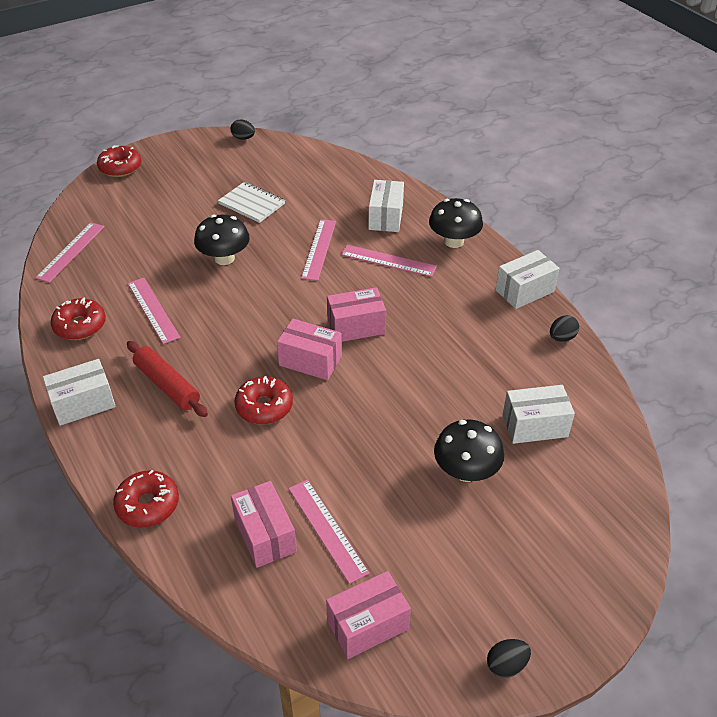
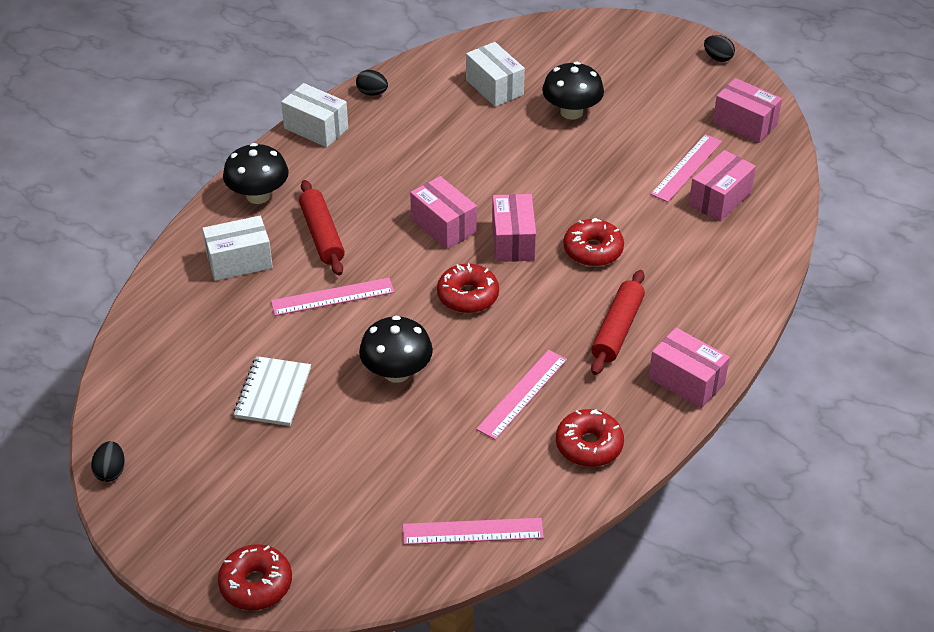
camera: 115 degrees left, 0 degrees up
white box [43,359,116,426] -> pink box [649,328,730,409]
red donut [113,470,179,528] -> red donut moved to [437,263,499,313]
pink ruler [341,245,437,277] -> red rolling pin [299,180,345,275]

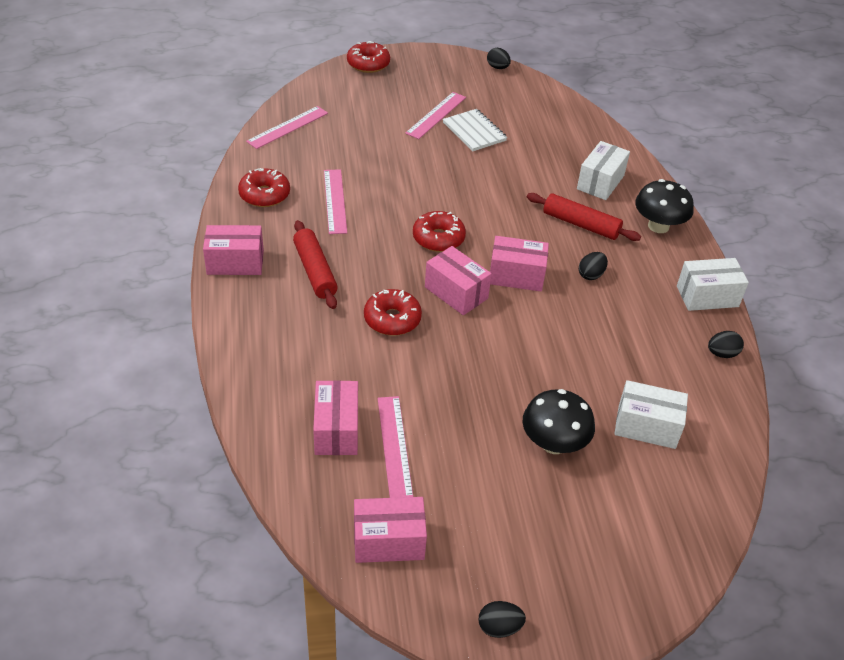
camera: 135 degrees right, 0 degrees up
pink ruler [271,278,394,316] -> pink ruler moved to [405,92,466,139]
black mushroom [359,316,433,383] -> none
none -> black egg [579,252,608,280]

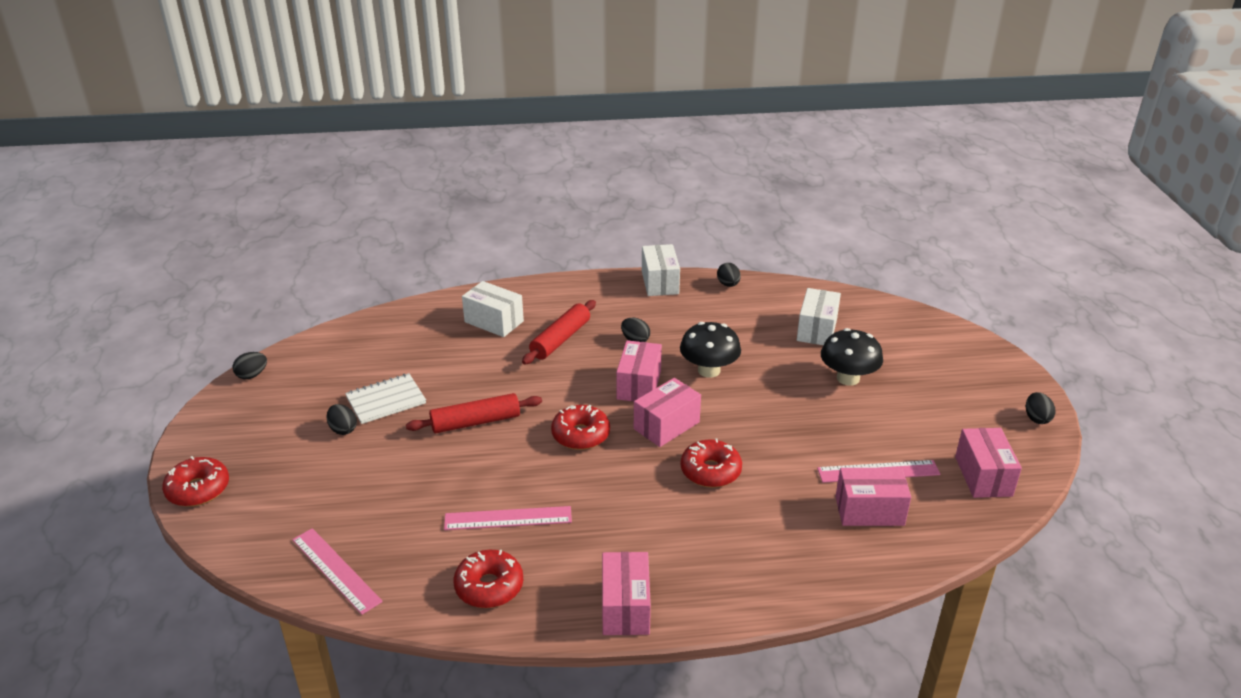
camera: 85 degrees left, 10 degrees down
red rolling pin [293,220,338,309] -> red rolling pin moved to [406,393,542,433]
pink ruler [405,92,466,139] -> black egg [326,404,357,435]
black mushroom [635,179,694,233] -> black mushroom moved to [680,322,741,378]

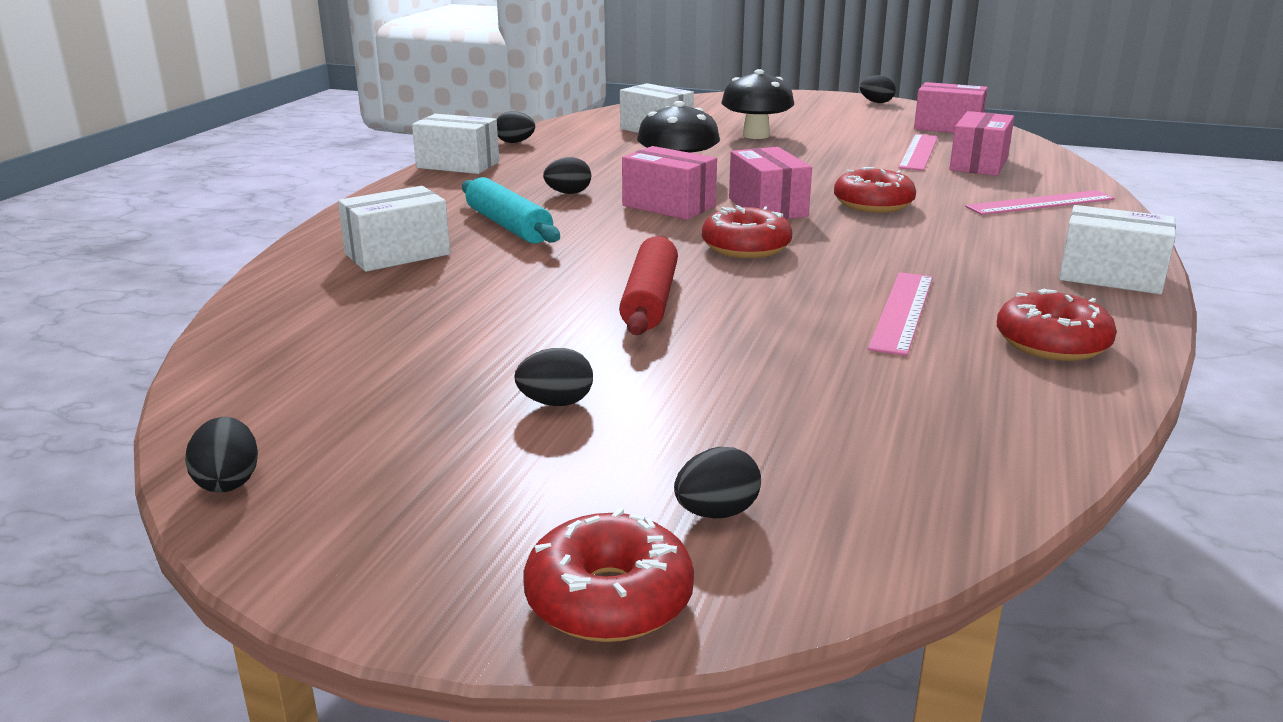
camera: 65 degrees left, 10 degrees down
pink ruler [292,528,383,615] -> pink ruler moved to [965,190,1115,215]
white notebook [345,373,426,424] -> none
red rolling pin [522,300,596,365] -> turquoise rolling pin [462,177,560,244]
pink box [602,552,651,635] -> white box [1059,205,1176,294]
none -> black egg [674,447,761,518]

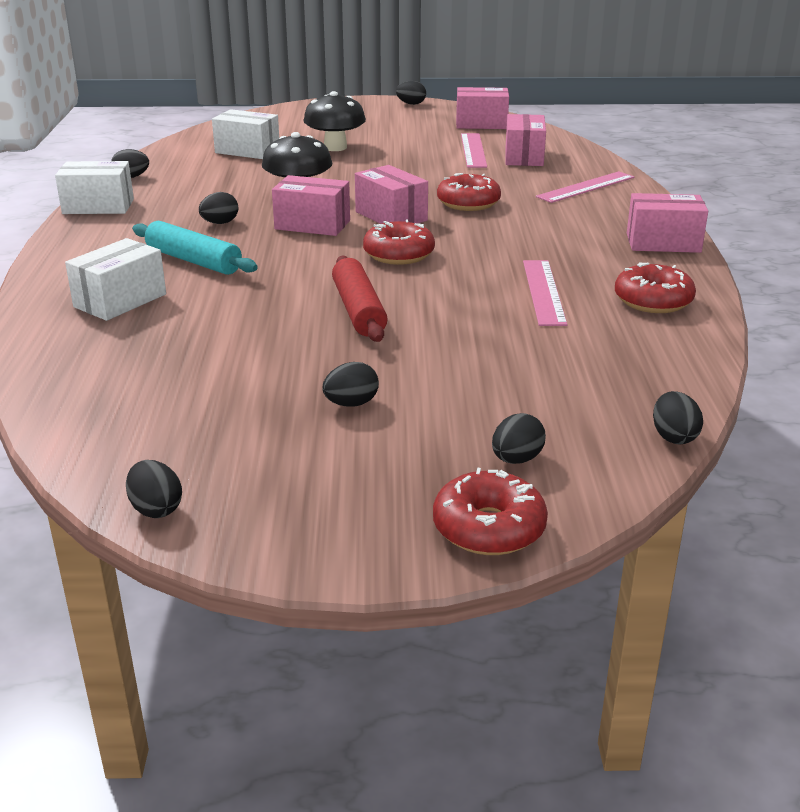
camera: 20 degrees left, 5 degrees up
white box [1059,205,1176,294] -> pink box [627,193,708,253]
none -> black egg [653,391,703,445]

